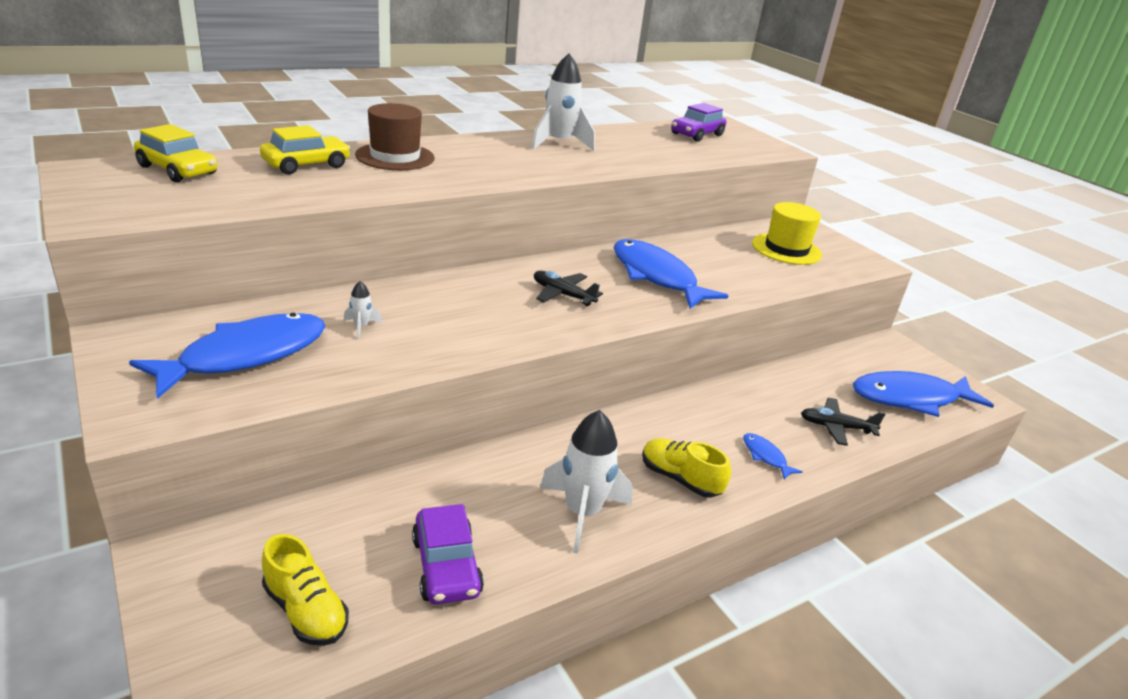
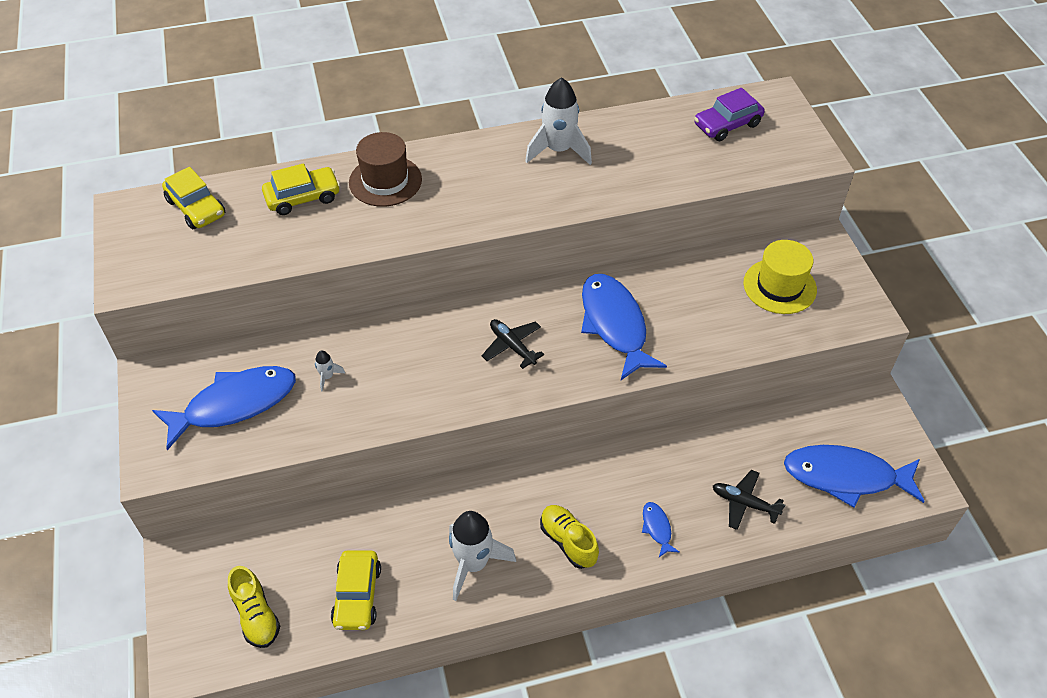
camera: 20 degrees right, 20 degrees up
purple car [412,504,484,604] -> yellow car [331,550,381,630]

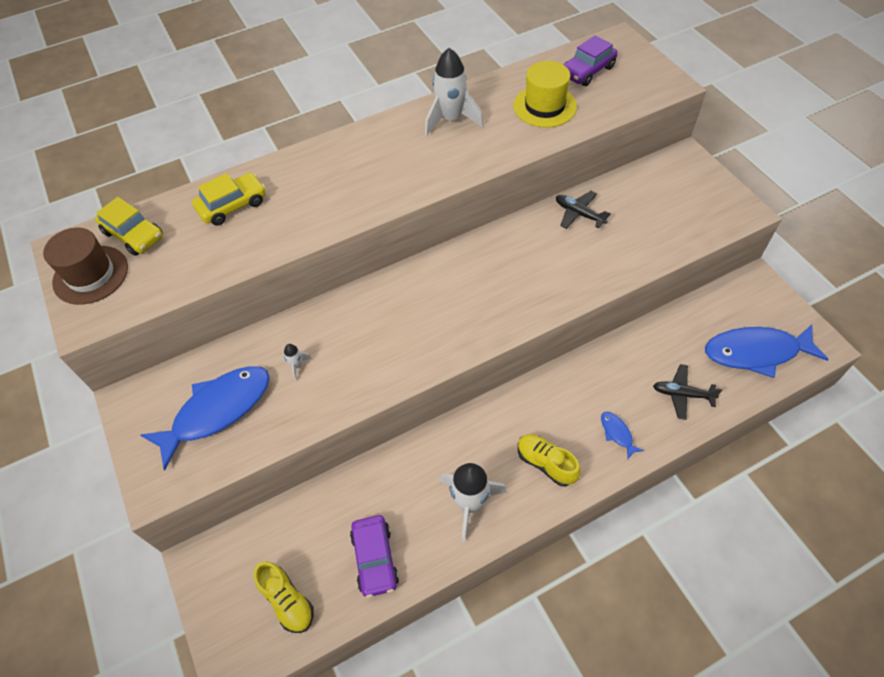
camera: 10 degrees left, 5 degrees up
yellow car [331,550,381,630] -> purple car [350,515,399,598]
brown hat [349,132,422,207] -> brown hat moved to [43,228,128,305]
black plane [482,319,544,369] -> black plane moved to [556,191,611,229]
blue fish [581,274,667,380] -> none
yellow hat [743,240,817,314] -> yellow hat moved to [513,61,577,128]

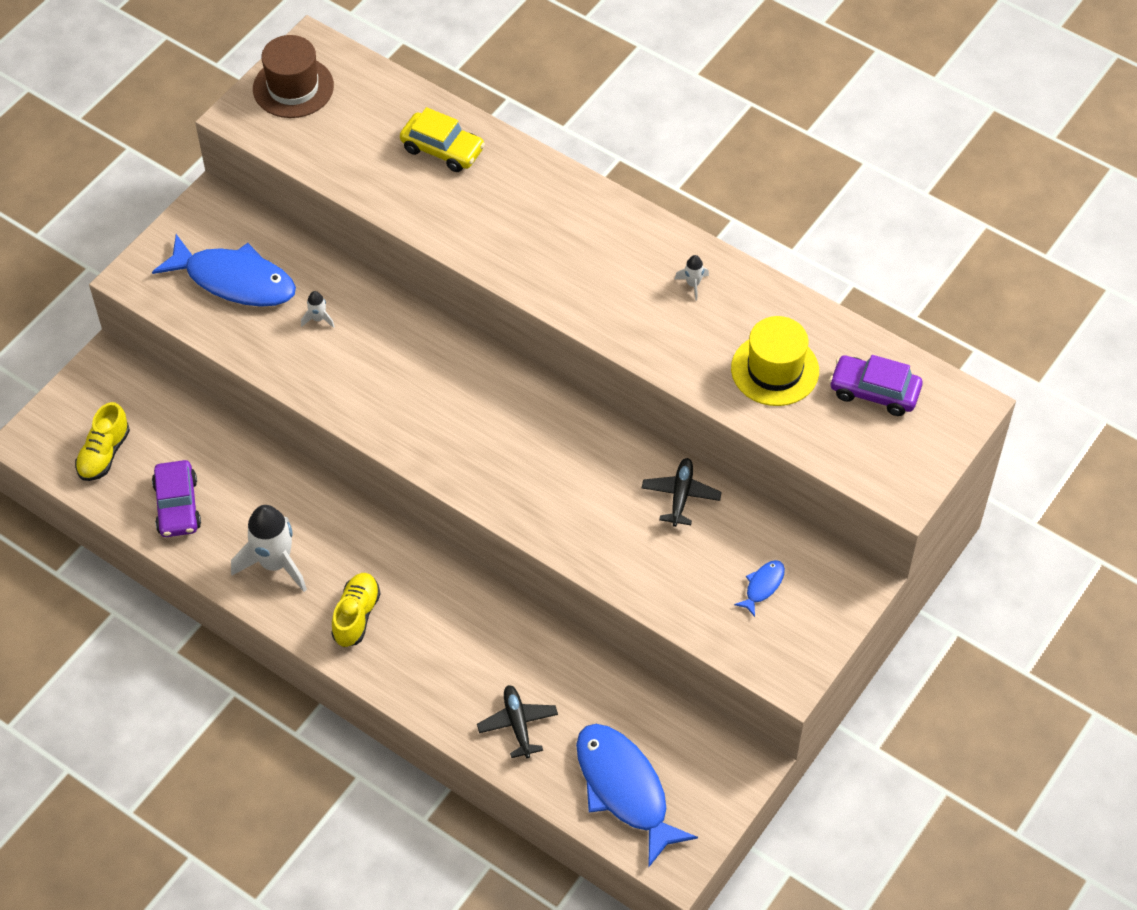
camera: 60 degrees right, 0 degrees up
yellow car [95,197,163,256] -> none
purple car [350,515,399,598] -> purple car turned 60 degrees counterclockwise [152,460,201,537]
white rocket [425,48,484,136] -> white rocket [675,255,709,300], size x0.44
blue fish [601,412,644,459] -> blue fish moved to [734,560,785,617]

